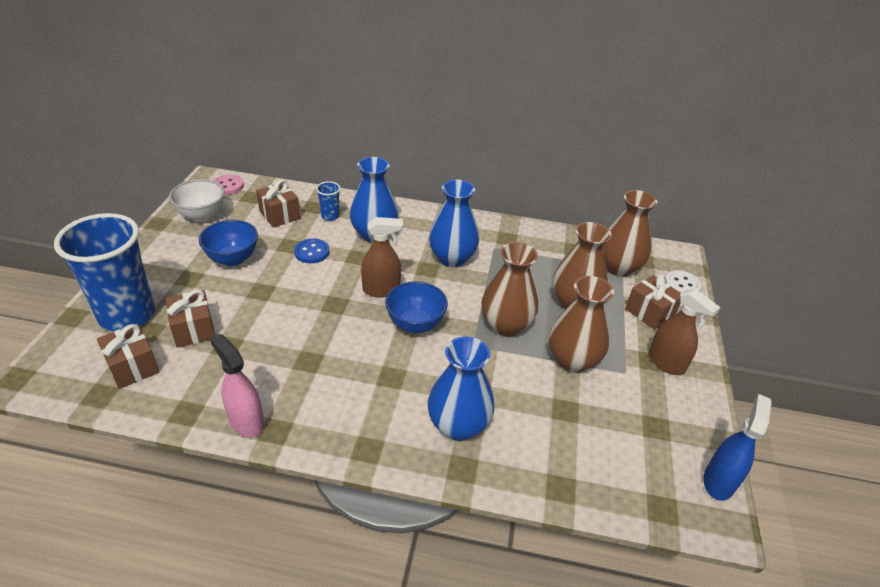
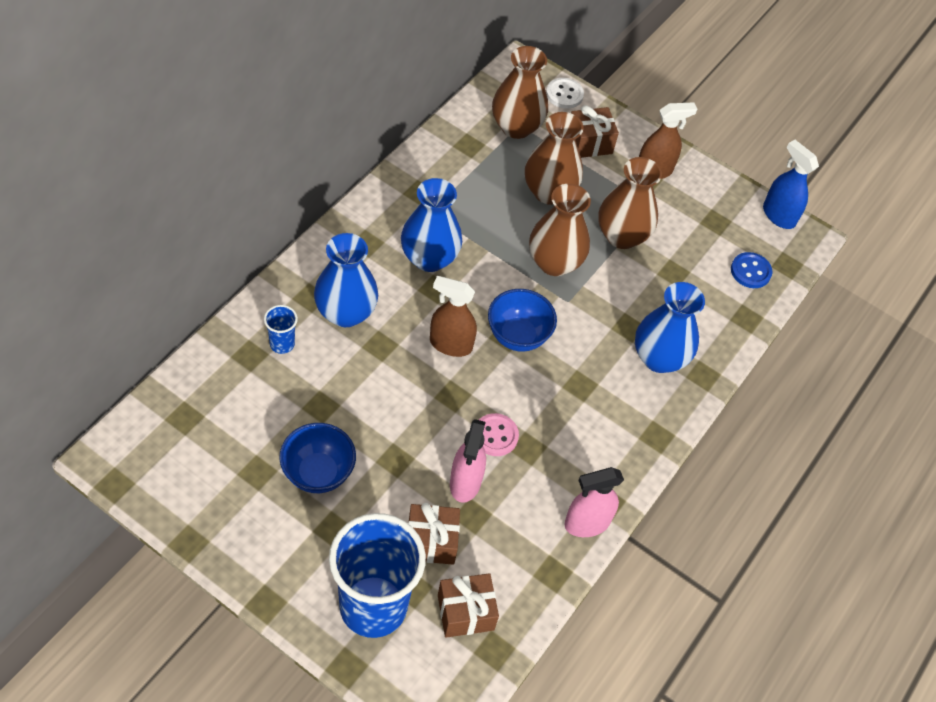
camera: 70 degrees left, 15 degrees up
white bowl [169,179,224,222] -> none
pink button [213,175,244,195] -> pink button moved to [479,413,519,456]
brown gift [256,180,300,228] -> none
blue button [294,238,329,263] -> blue button moved to [731,252,773,288]
brown spray bottle [361,217,403,298] -> brown spray bottle turned 90 degrees counterclockwise [430,276,477,357]
none -> pink spray bottle [450,419,486,503]

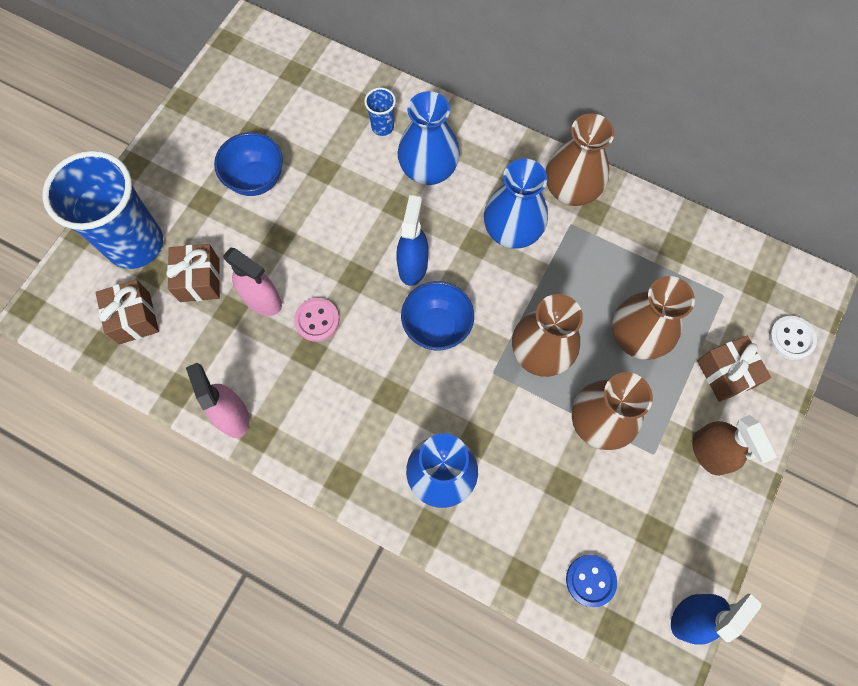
camera: 90 degrees right, 15 degrees up
brown spray bottle [430,276,477,357] -> blue spray bottle [396,195,428,286]
pink spray bottle [450,419,486,503] -> pink spray bottle turned 150 degrees counterclockwise [223,247,282,316]
brown vase [492,46,548,139] -> brown vase moved to [546,113,614,206]

